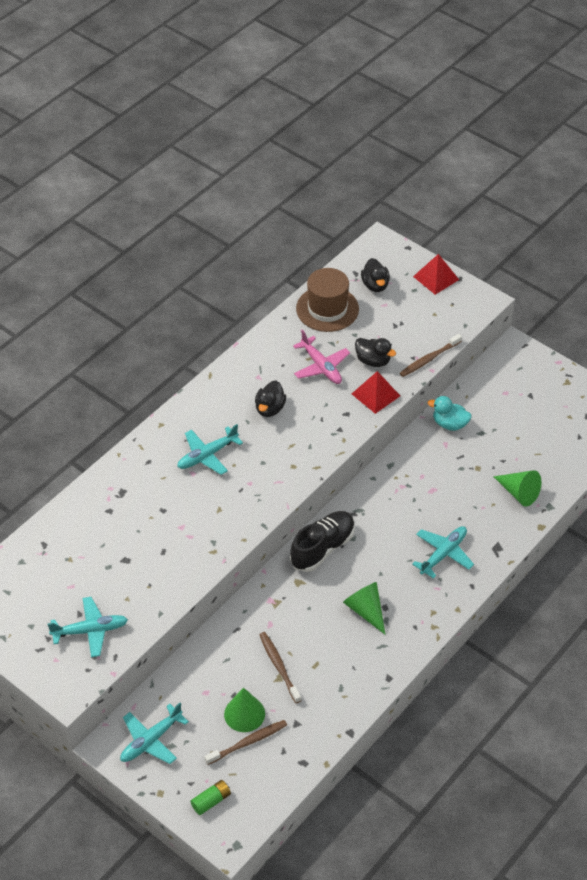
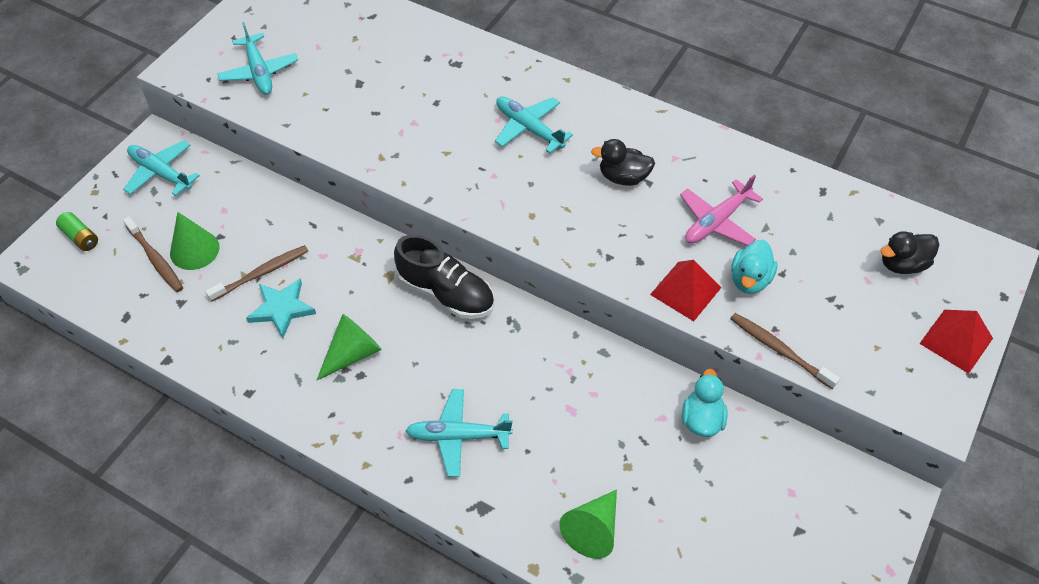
camera: 80 degrees right, 5 degrees up
brown hat [296,268,359,332] -> none
black duck [355,338,396,367] -> turquoise duck [731,240,778,294]
turquoise plane [412,526,474,579] -> turquoise plane turned 150 degrees clockwise [405,389,513,477]
none -> turquoise star [246,278,316,338]

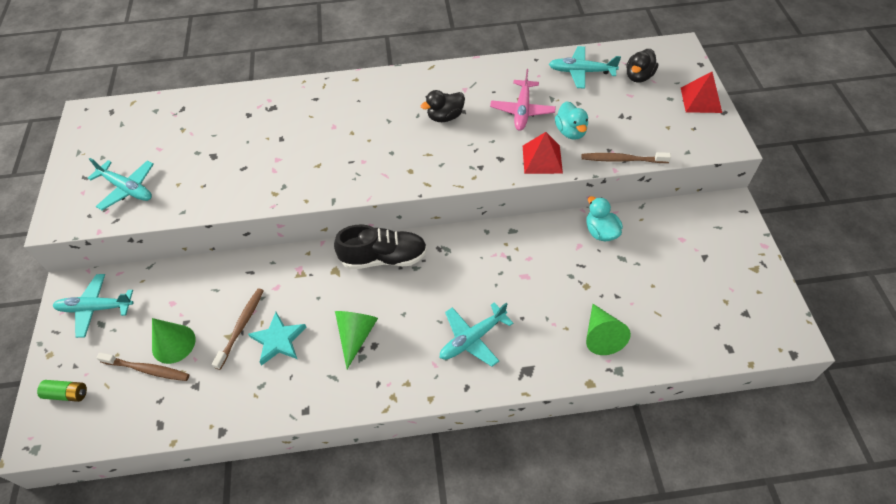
camera: 35 degrees left, 0 degrees up
turquoise plane [495,97,573,153] -> turquoise plane moved to [549,46,621,89]

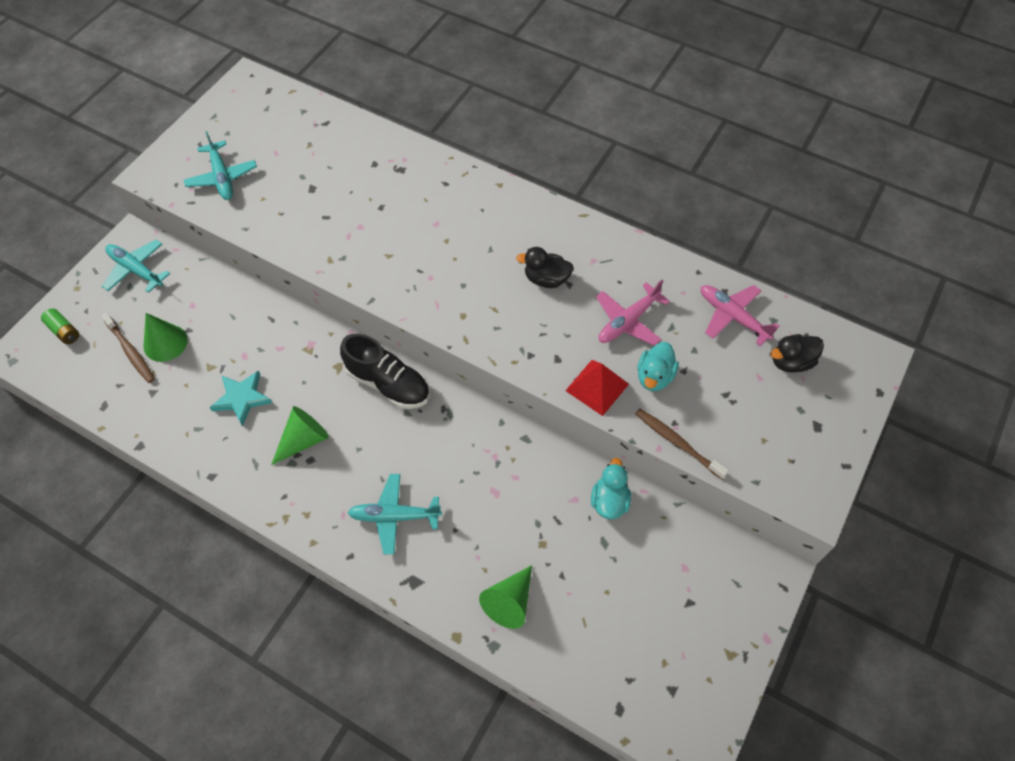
camera: 35 degrees right, 5 degrees up
brown toothbrush [212,288,264,370] -> none
turquoise plane [549,46,621,89] -> pink plane [701,285,780,346]
red pyramid [681,72,722,113] -> none

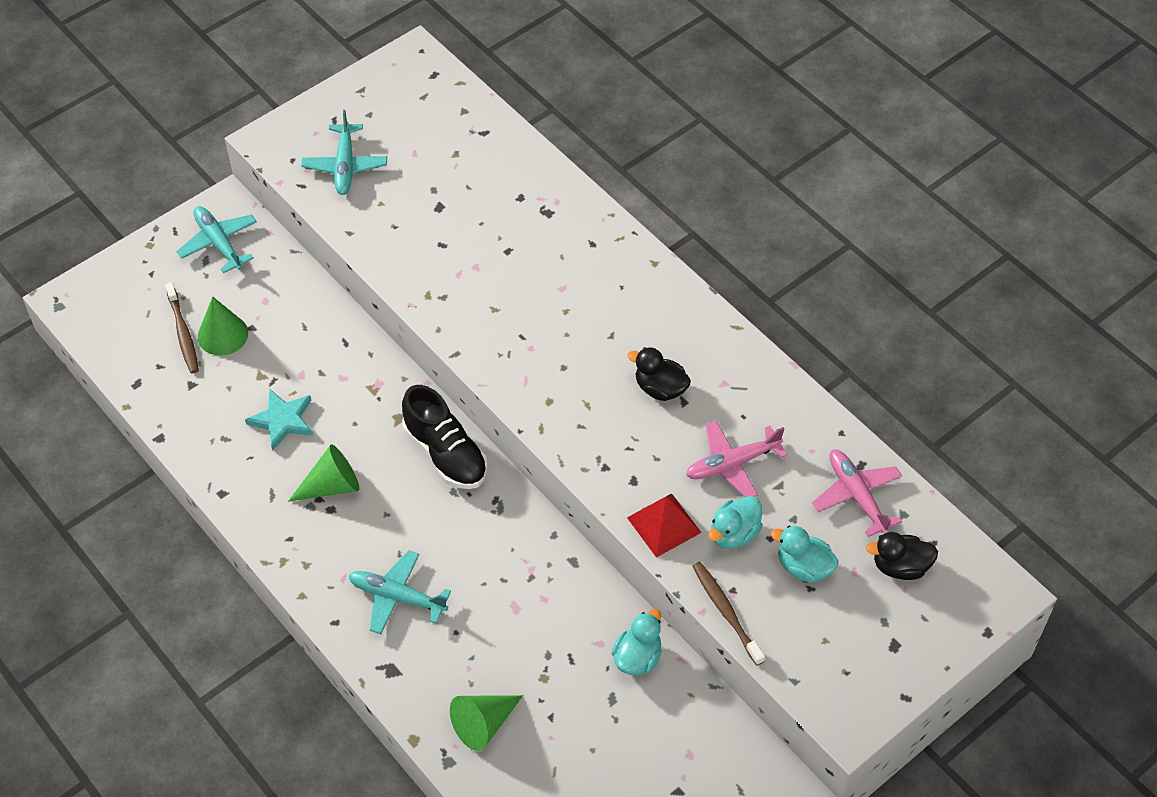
camera: 20 degrees right, 5 degrees down
green battery [41,308,79,344] -> none
none -> turquoise duck [771,526,839,583]

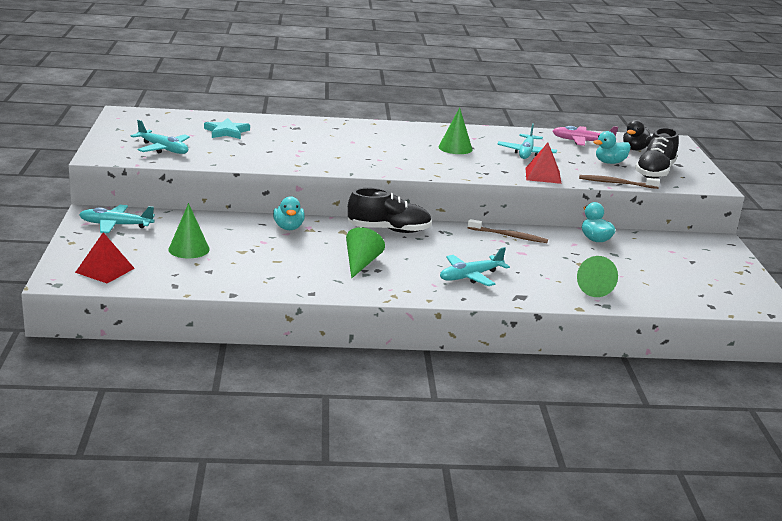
camera: 55 degrees left, 30 degrees down
brown toothbrush [165,282,199,374] -> brown toothbrush moved to [468,219,548,243]
turquoise star [245,389,313,451] -> turquoise star moved to [204,118,250,139]
black duck [628,347,691,401] -> green cone [439,107,473,154]
pink plane [686,421,787,497] -> turquoise plane [497,123,557,159]
turquoise duck [708,496,763,549] -> turquoise duck moved to [273,196,305,230]
none -> red pyramid [75,232,135,283]
none -> black shoe [635,128,679,179]

